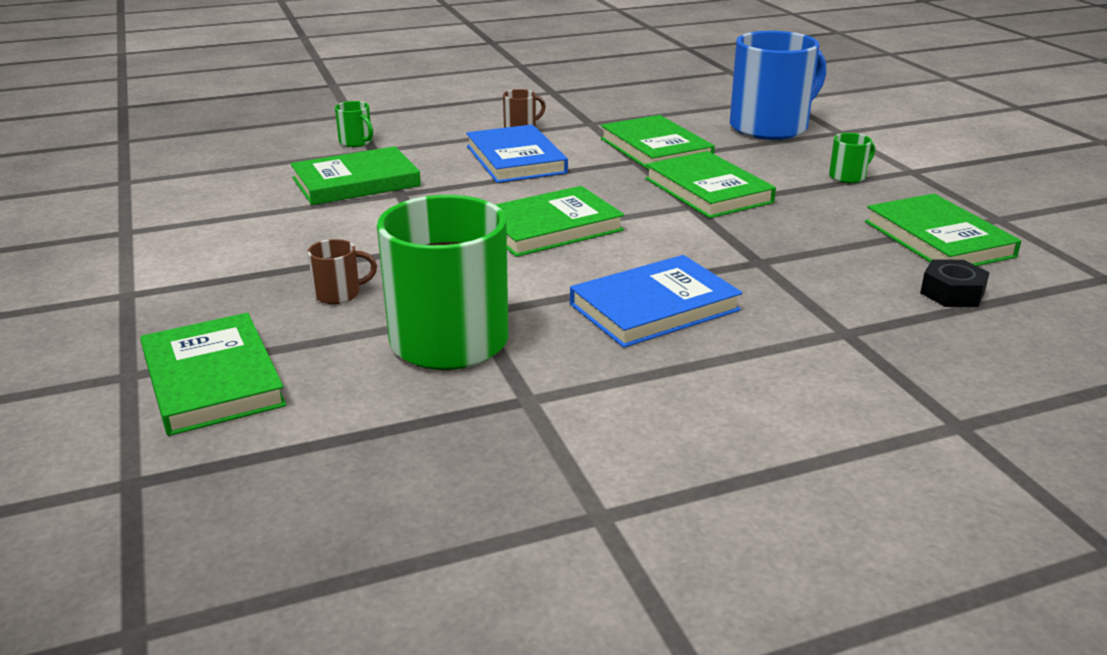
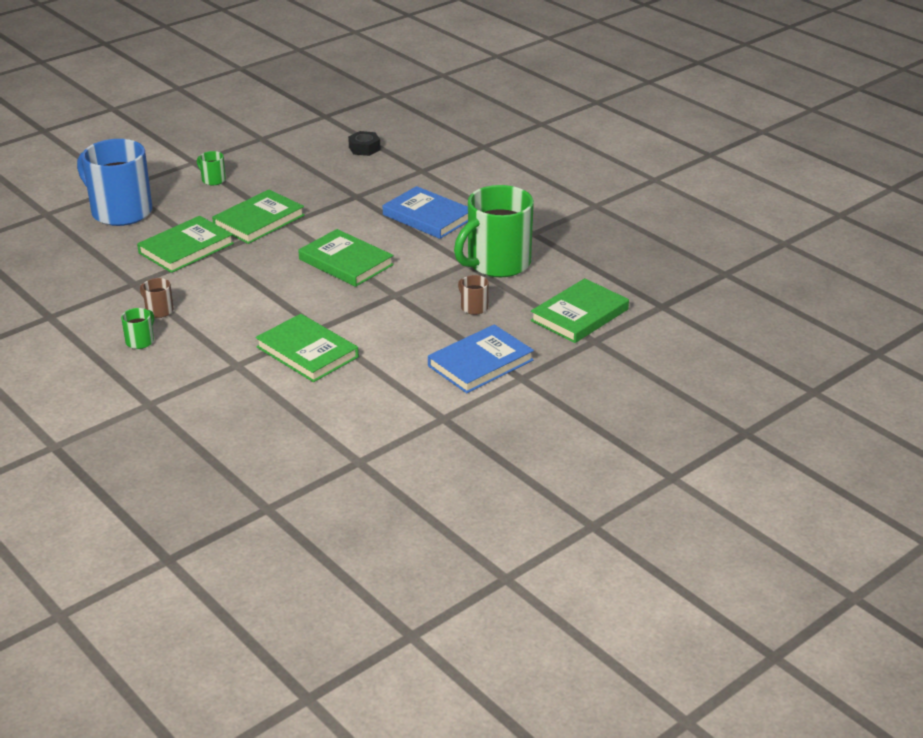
camera: 110 degrees left, 5 degrees up
green mug [335,101,373,147] -> green mug moved to [121,308,154,349]
blue book [466,124,568,183] -> blue book moved to [428,324,534,393]
green book [865,194,1021,266] -> none

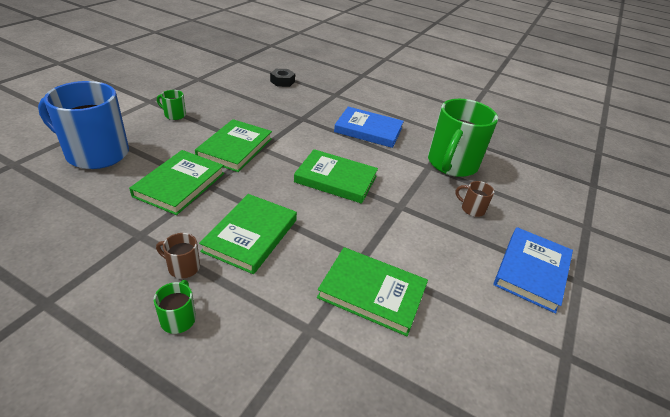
camera: 25 degrees left, 5 degrees up
green book [531,278,629,343] -> green book moved to [199,194,297,274]

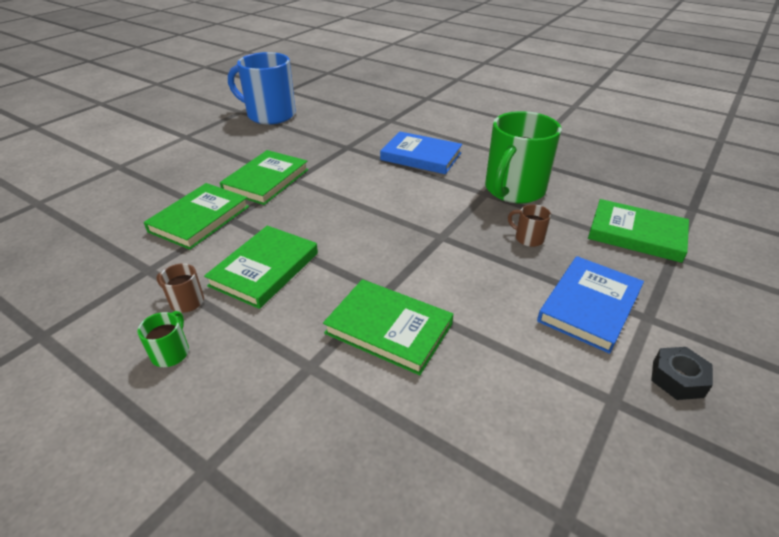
camera: 10 degrees right, 0 degrees up
blue mug [38,81,129,169] -> blue mug moved to [228,52,296,124]
green mug [157,90,186,120] -> none
black nut [270,69,295,87] -> black nut moved to [651,347,713,400]
green book [294,149,378,204] -> green book moved to [588,199,689,263]

